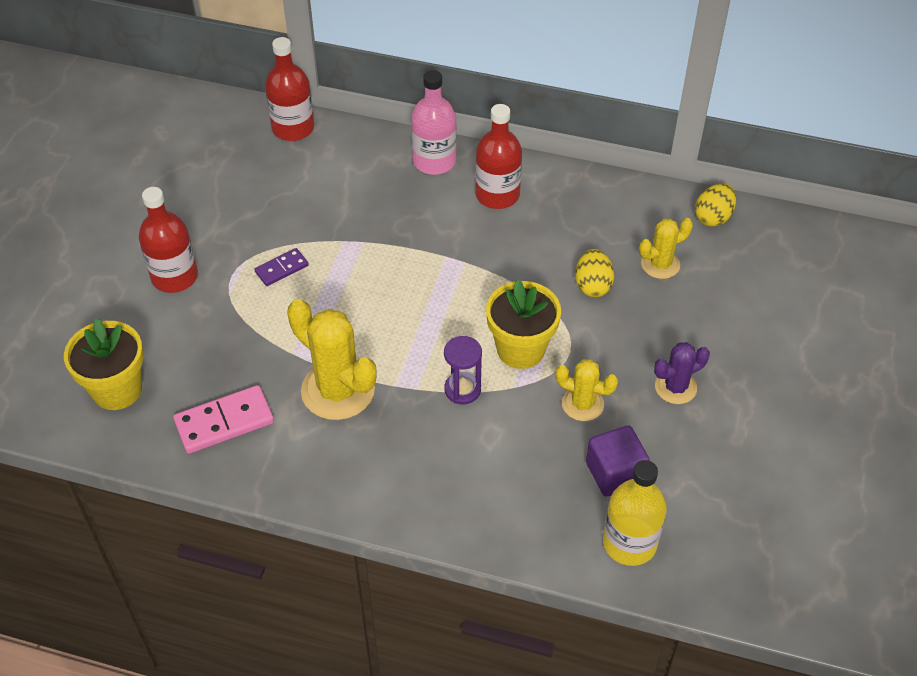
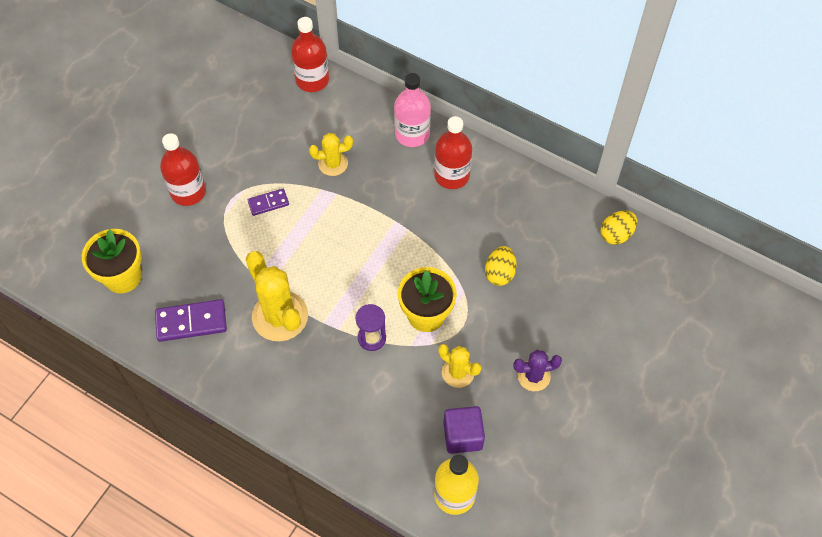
camera: 15 degrees right, 10 degrees up
pink domino [173,385,274,454] -> purple domino [155,299,227,342]
yellow cactus [639,218,693,279] -> yellow cactus moved to [309,133,353,176]

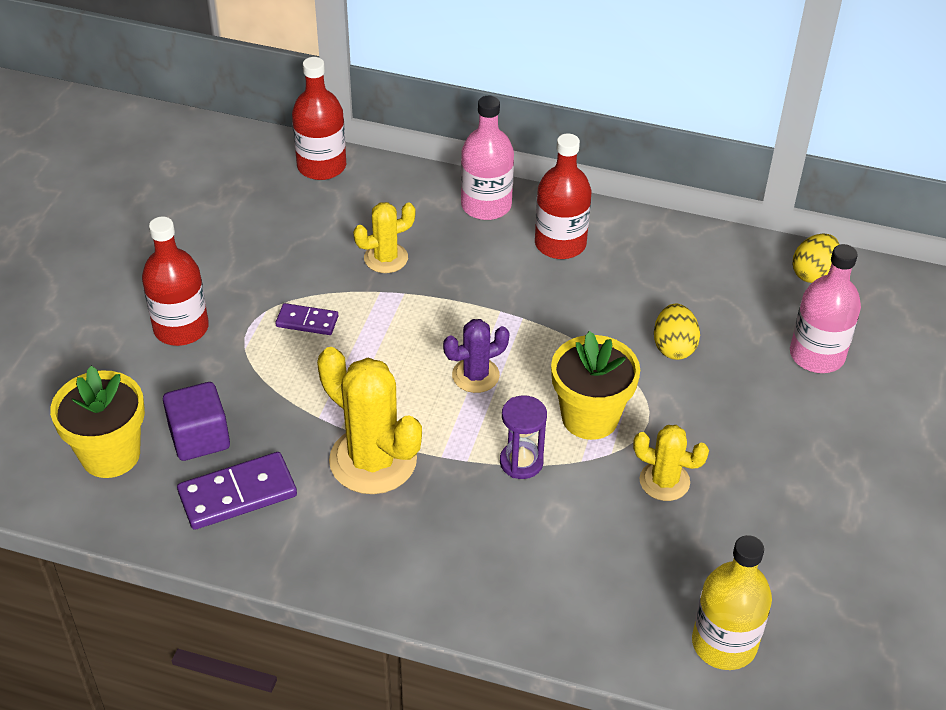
camera: 15 degrees left, 15 degrees down
purple domino [248,189,289,216] -> purple domino turned 45 degrees clockwise [275,303,338,335]
purple cube [443,406,485,454] -> purple cube moved to [163,382,230,461]
purple cactus [513,350,562,391] -> purple cactus moved to [443,319,509,393]
none -> pink bottle [790,244,861,373]

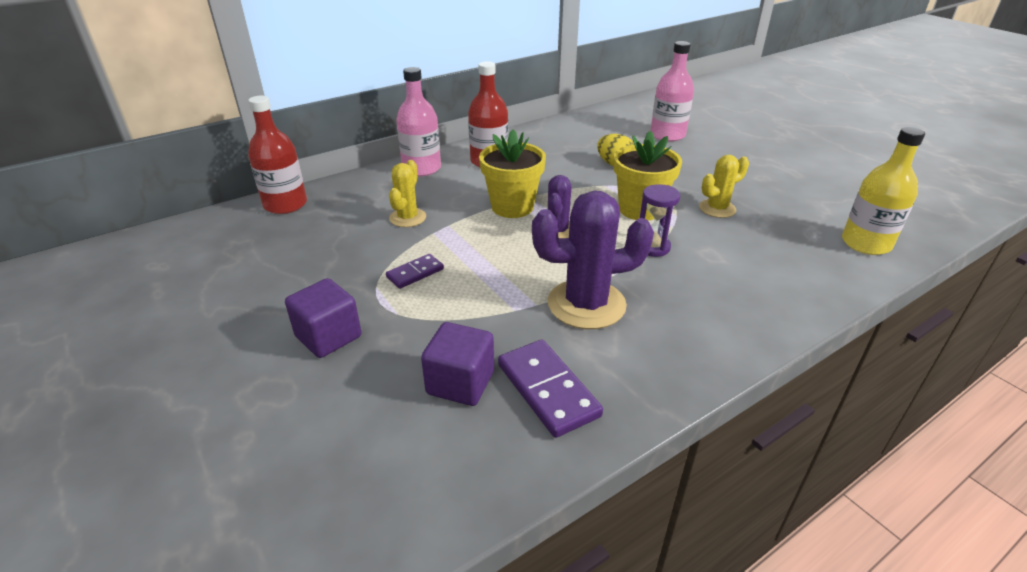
camera: 50 degrees left, 10 degrees down
yellow flower pot [50,366,145,478] -> yellow flower pot moved to [479,130,546,218]
red bottle [142,217,209,346] -> purple cube [285,278,361,358]
purple domino [177,452,297,530] -> purple domino turned 45 degrees counterclockwise [498,340,603,438]
yellow cactus [317,347,422,494] -> purple cactus [532,190,654,329]
yellow egg [793,233,840,283] -> none

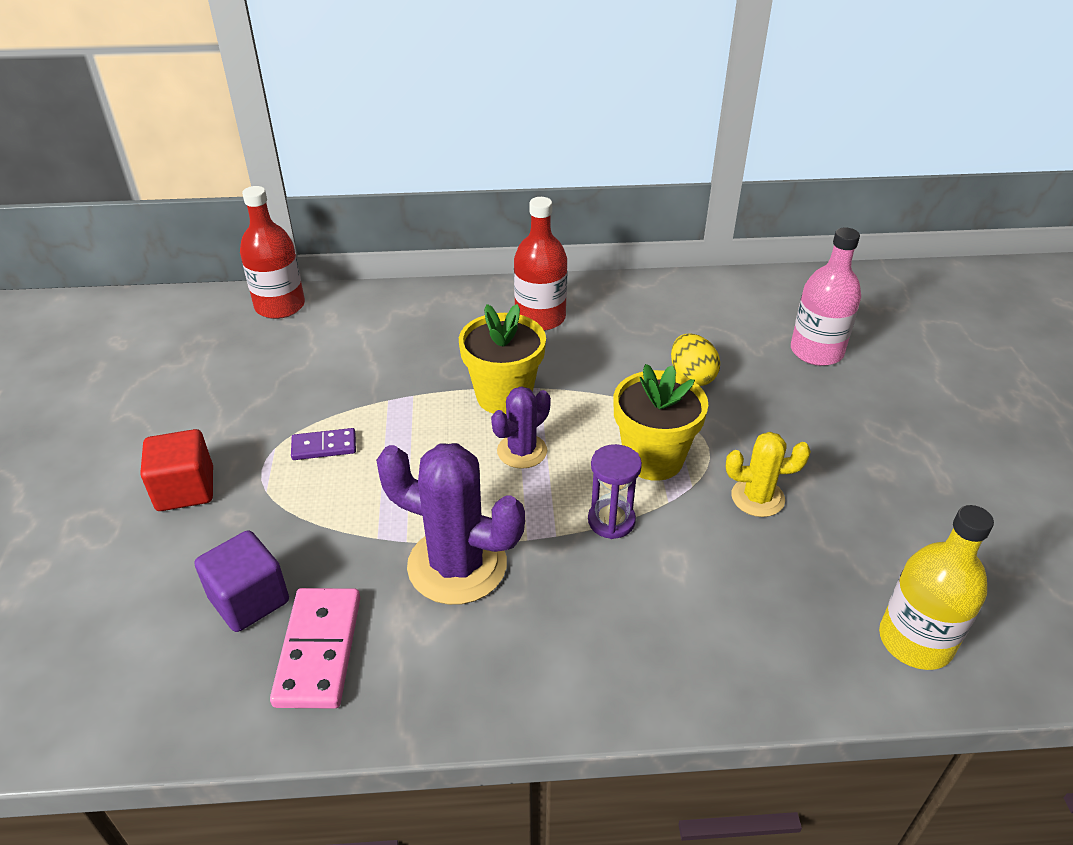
camera: 30 degrees right, 5 degrees up
purple cube [285,278,361,358] -> red cube [140,429,213,511]
yellow cactus [389,160,426,227] -> none
pink bottle [396,67,441,176] -> none
purple domino [498,340,603,438] -> pink domino [270,588,360,709]

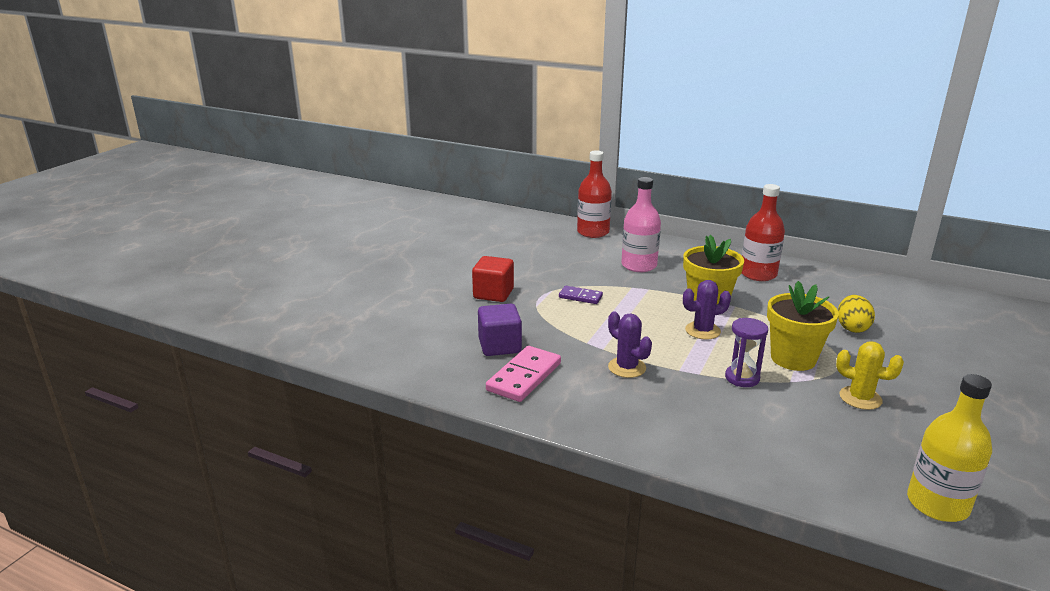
camera: 30 degrees right, 15 degrees down
purple cactus [376,443,525,605] -> purple cactus [608,311,652,378], size x0.57
pink bottle [791,227,861,366] -> pink bottle moved to [621,177,661,272]

